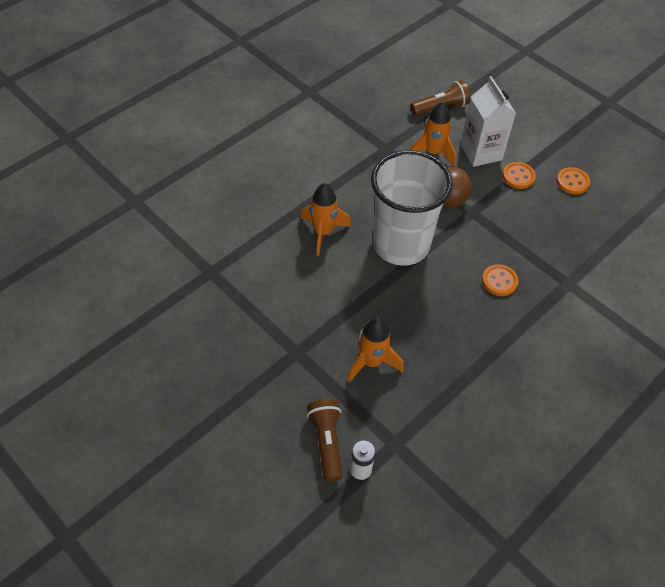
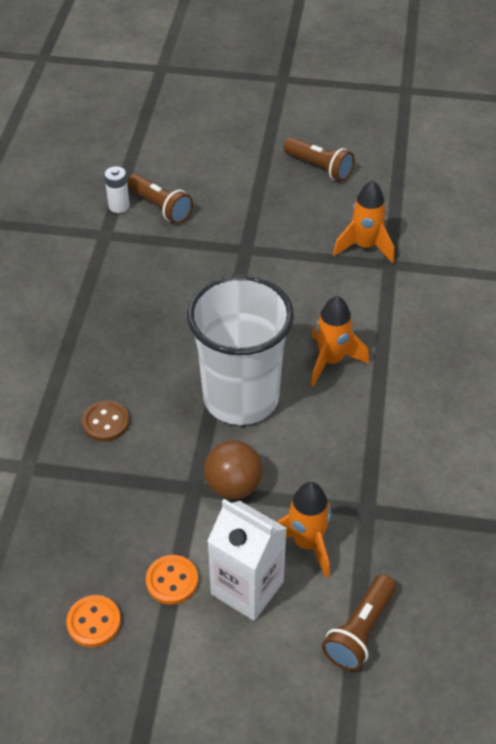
camera: 145 degrees right, 5 degrees down
orange rocket [347,317,404,382] -> orange rocket moved to [333,180,394,263]
orange button [482,264,519,296] -> brown button [82,400,129,442]
none -> brown flashlight [284,137,355,181]

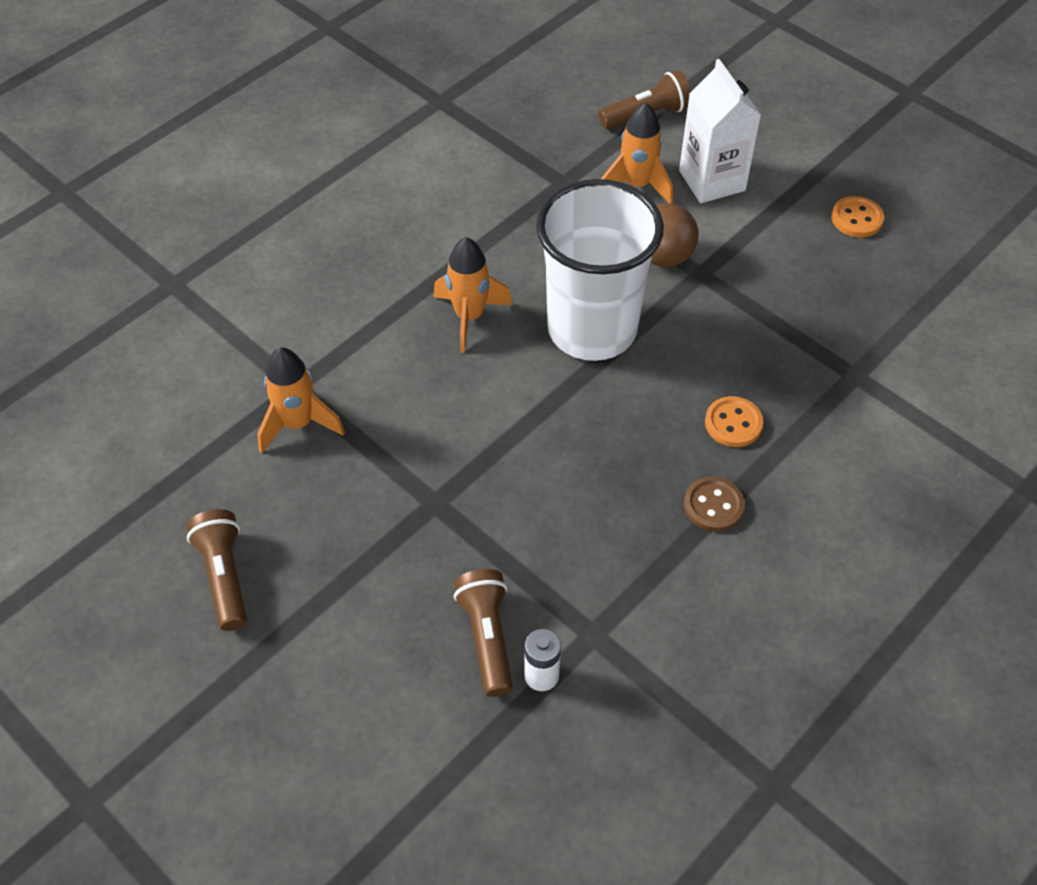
camera: 145 degrees left, 5 degrees up
brown button [82,400,129,442] -> brown button moved to [684,477,745,532]
orange button [146,555,198,605] -> orange button moved to [705,396,763,447]

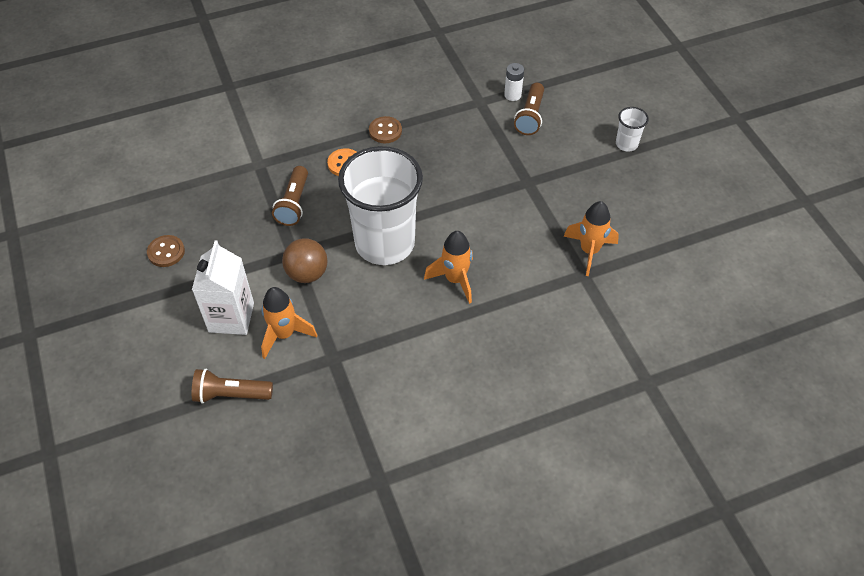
camera: 155 degrees left, 0 degrees up
brown flashlight [186,509,247,631] -> brown flashlight moved to [272,166,308,226]
orange button [831,196,884,238] -> brown button [147,235,185,267]
none -> white cup [616,107,649,152]

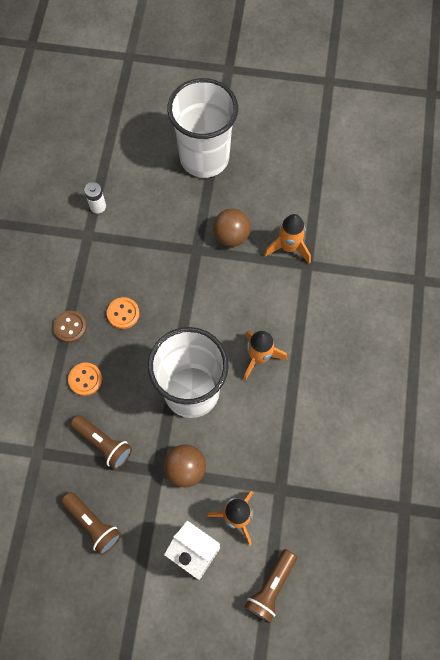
camera: 60 degrees left, 15 degrees up
brown button [147,235,185,267] -> none
brown flashlight [514,83,544,135] -> brown flashlight moved to [61,492,121,555]
white cup [616,107,649,152] -> white cup [167,78,238,178], size x2.45
none -> orange button [107,297,140,329]
none -> brown ball [213,208,251,247]

